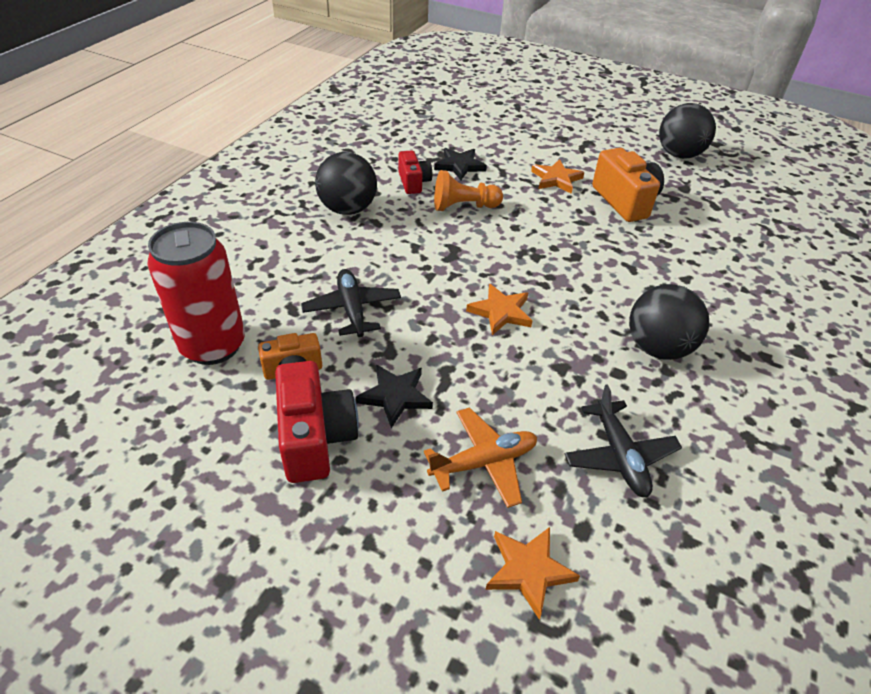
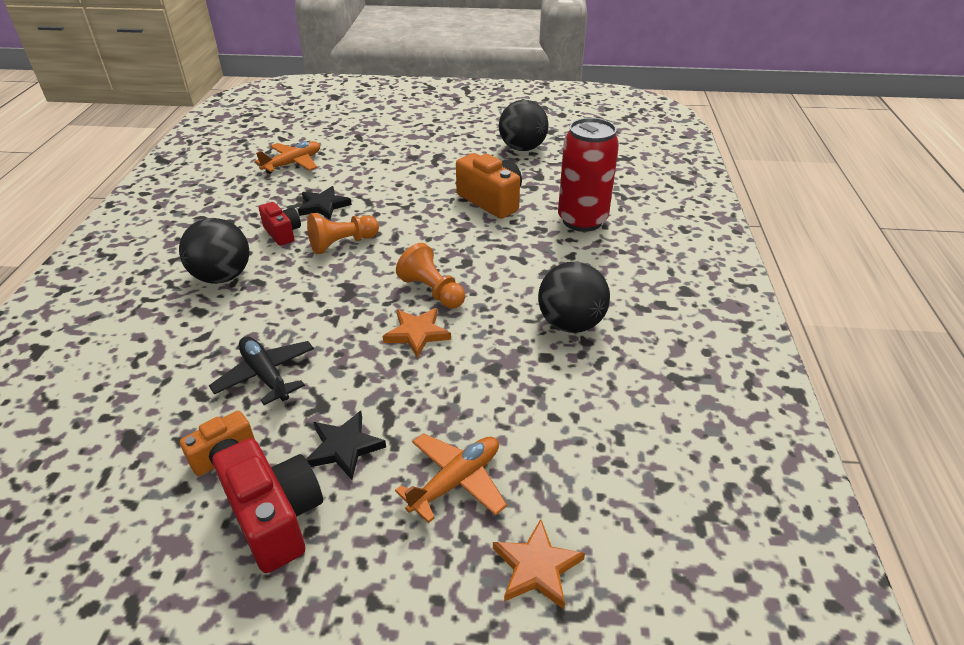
camera: 20 degrees left, 5 degrees down
red can [147,222,245,365] -> red can moved to [558,118,619,232]
orange star [531,159,584,194] -> none
black plane [565,384,682,498] -> none
none -> orange plane [255,141,320,174]
none -> orange pawn [396,243,465,309]

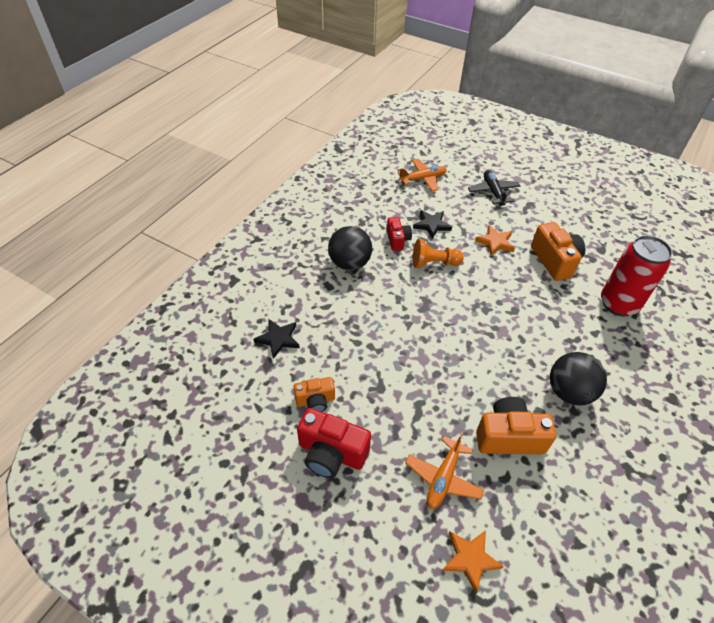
camera: 25 degrees right, 10 degrees up
black plane [209,336,314,405] -> black plane moved to [468,170,520,206]
red camera [213,438,323,573] -> red camera turned 120 degrees clockwise [297,408,371,478]
black star [306,411,386,480] -> black star moved to [254,319,300,359]
orange star [383,308,451,358] -> orange star moved to [475,225,515,255]
orange plane [395,433,507,523] -> orange plane turned 135 degrees clockwise [405,432,484,509]
orange pawn [396,243,465,309] -> none
black ball [499,100,549,151] -> none
none -> orange camera [476,397,557,454]

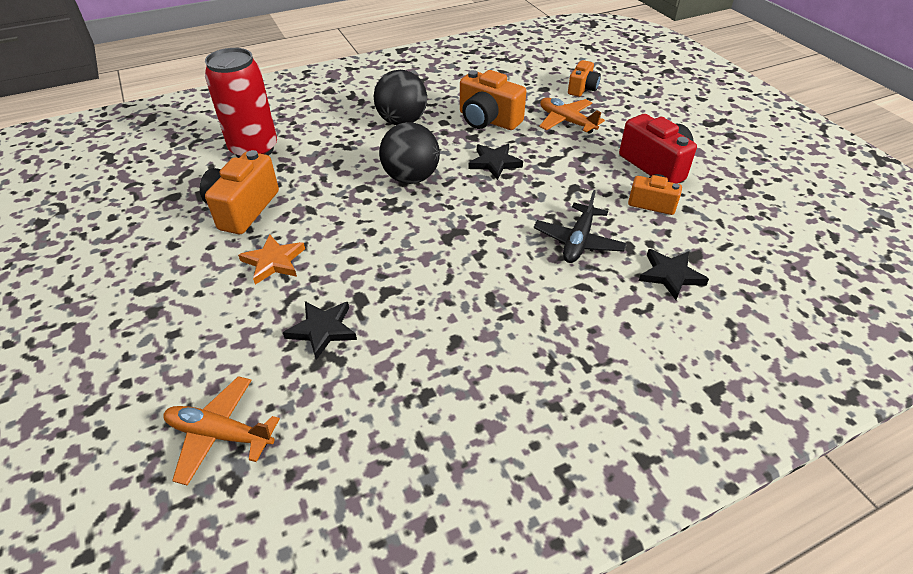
camera: 145 degrees left, 5 degrees down
black ball [328,226,372,270] -> black ball moved to [379,122,440,184]
red camera [387,217,412,251] -> none
orange plane [405,432,484,509] -> orange plane turned 105 degrees counterclockwise [539,98,605,134]
orange pawn [413,239,464,268] -> none
orange star [442,530,504,593] -> orange camera [568,60,601,97]
black plane [468,170,520,206] -> black plane moved to [534,190,627,263]
none -> black star [468,144,523,180]

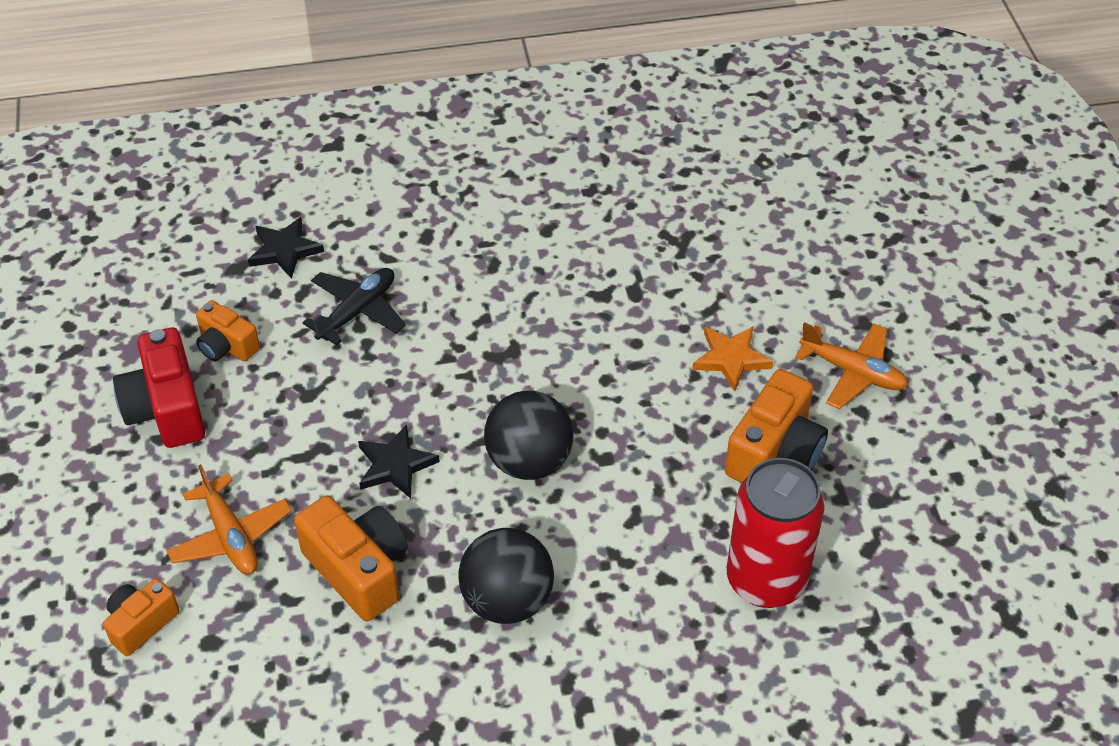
camera: 165 degrees left, 5 degrees up
orange plane [163,376,280,486] -> orange plane moved to [795,322,908,409]
black star [283,301,357,360] -> none

